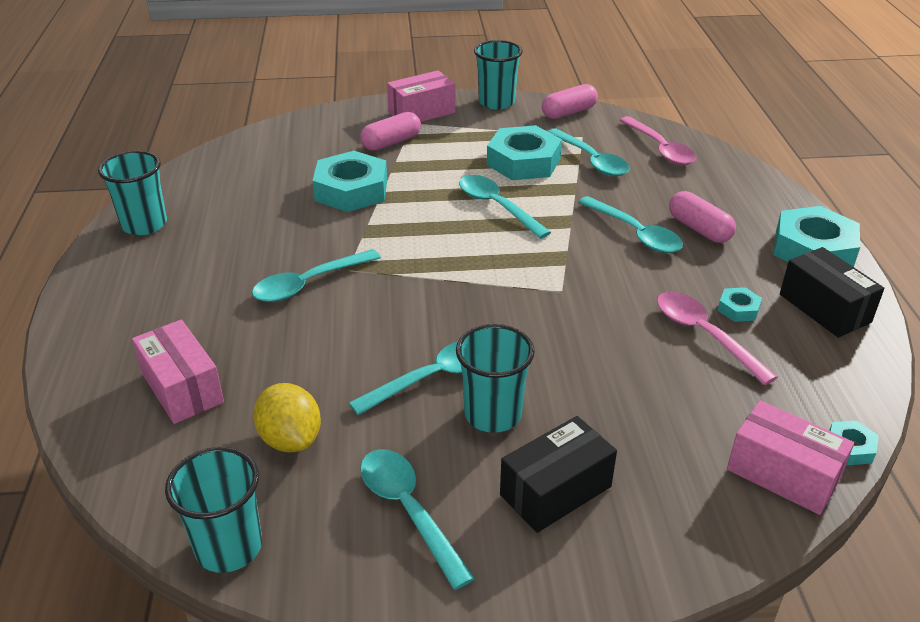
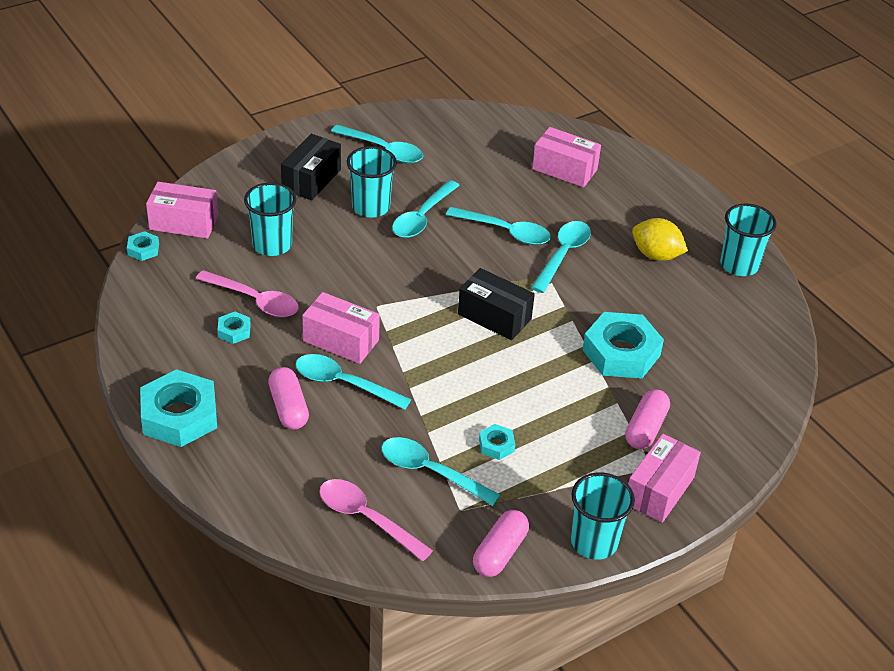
camera: 150 degrees right, 5 degrees up
turquoise cup [165,447,262,573] -> turquoise cup moved to [244,182,297,256]
yellow lemon [253,383,321,452] -> yellow lemon moved to [632,218,688,261]
turquoise spoon [459,175,551,239] -> turquoise spoon moved to [446,207,551,245]
turquoise nut [487,125,562,180] -> turquoise nut [479,424,515,460], size x0.46
pink capsule [669,191,736,243] -> pink capsule turned 45 degrees clockwise [268,367,309,429]
black box [780,247,884,338] -> black box moved to [458,268,535,340]
none -> pink box [302,292,380,364]

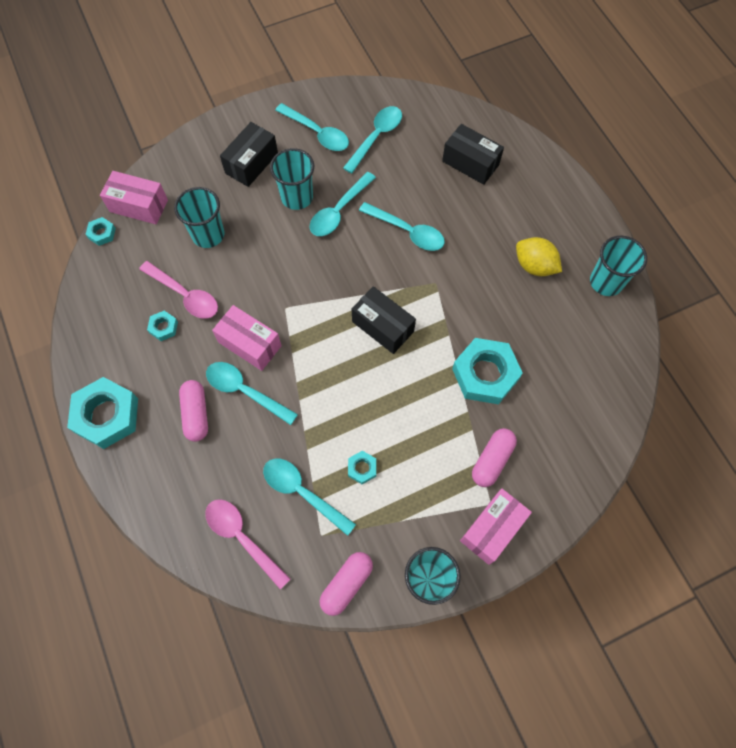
camera: 10 degrees right, 25 degrees up
turquoise spoon [531,221,591,293] -> turquoise spoon moved to [343,106,402,174]
pink box [532,127,601,187] -> black box [442,124,504,185]

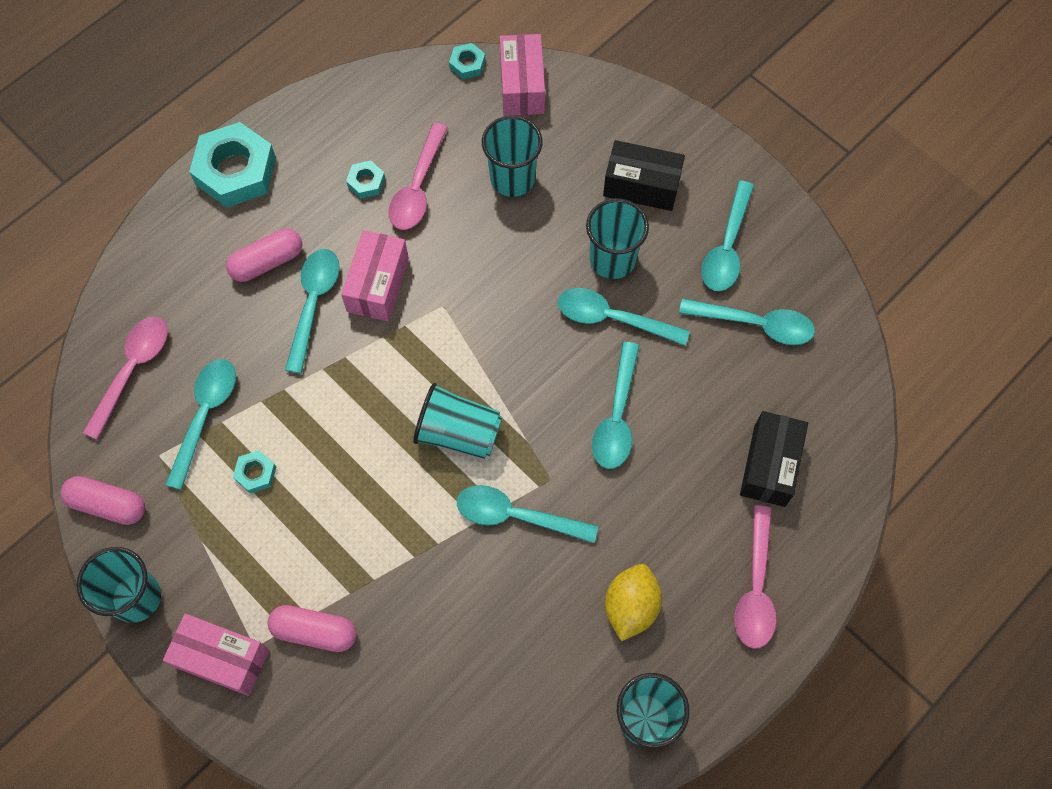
camera: 70 degrees right, 0 degrees up
black box [352,286,416,354] -> turquoise cup [413,383,502,459]
turquoise nut [452,338,523,404] -> none
none -> turquoise spoon [457,485,598,543]
none -> pink spoon [734,505,776,649]

